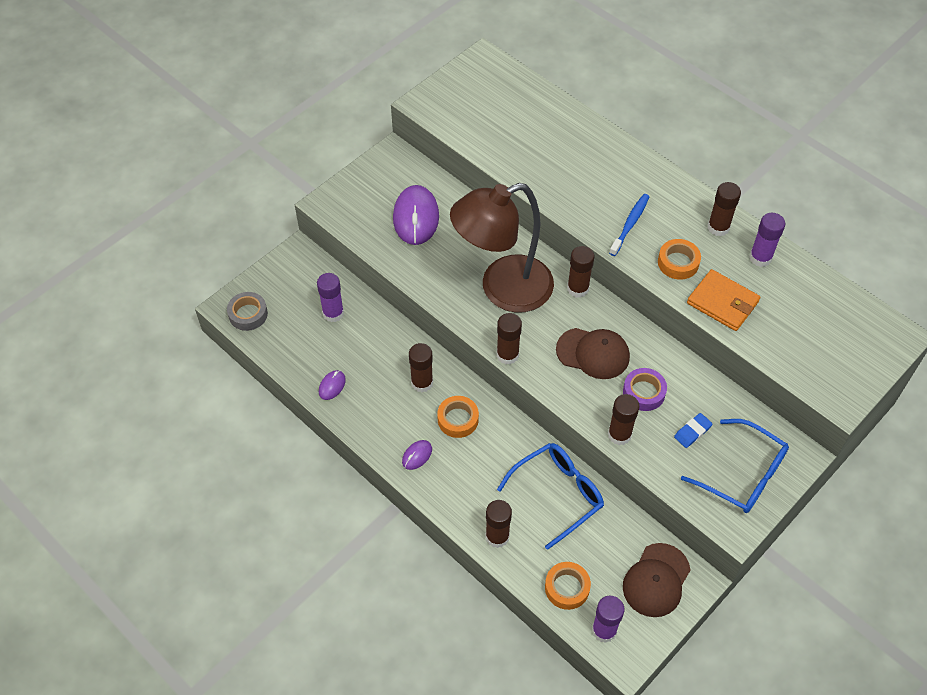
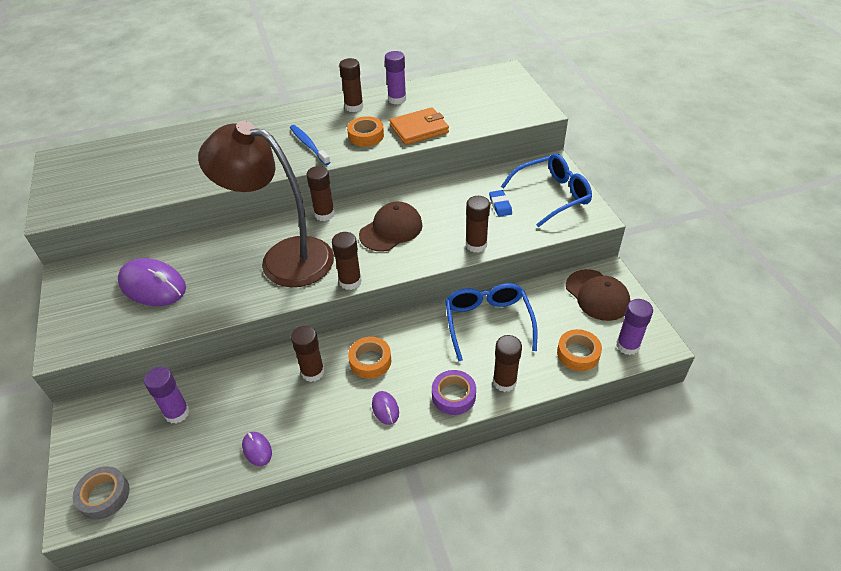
camera: 60 degrees left, 10 degrees down
brown lamp [450,183,554,313] -> brown lamp turned 105 degrees clockwise [198,121,334,287]
purple tape [623,368,667,411] -> purple tape moved to [432,370,476,415]

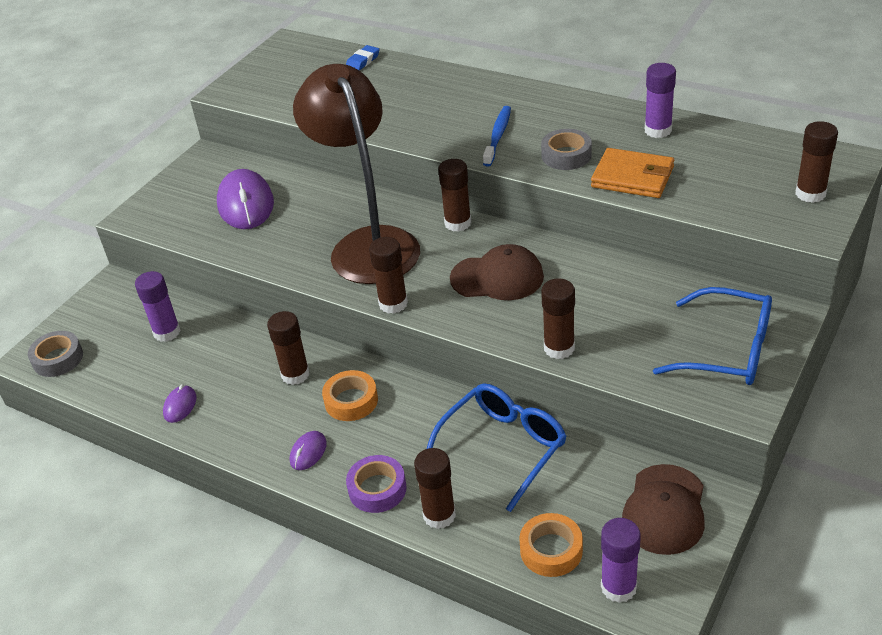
camera: 50 degrees right, 5 degrees down
brown glue stick [339,58,363,112] -> brown glue stick moved to [795,121,838,203]
orange tape [347,116,384,147] -> grey tape [541,129,592,170]
blue eraser [489,190,512,217] -> blue eraser moved to [346,45,380,71]

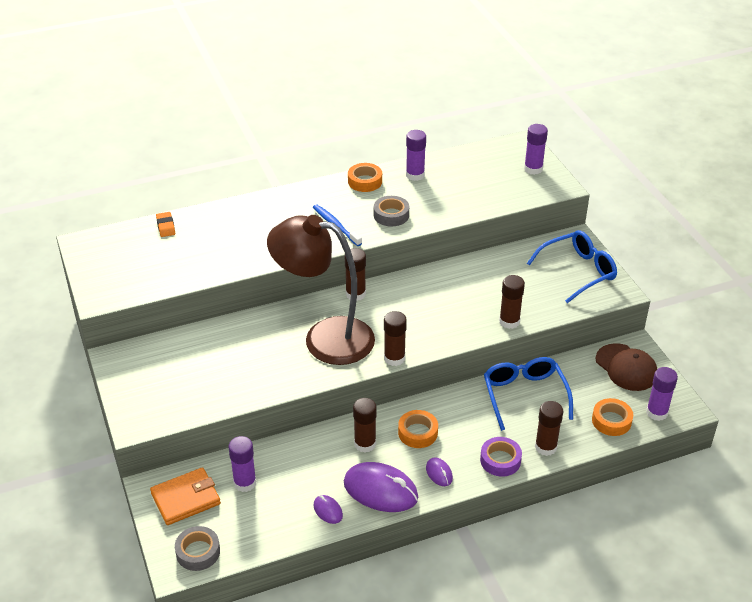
camera: 55 degrees left, 0 degrees up
purple mouse [217,169,274,229] -> purple mouse moved to [344,462,418,512]
blue eraser [346,45,380,71] -> orange eraser [156,212,175,237]
brown cap [450,244,544,300] -> none
orange wallet [591,148,674,198] -> orange wallet moved to [150,467,221,525]
brown glue stick [795,121,838,203] -> purple glue stick [524,124,548,175]
none -> orange tape [348,163,382,192]

